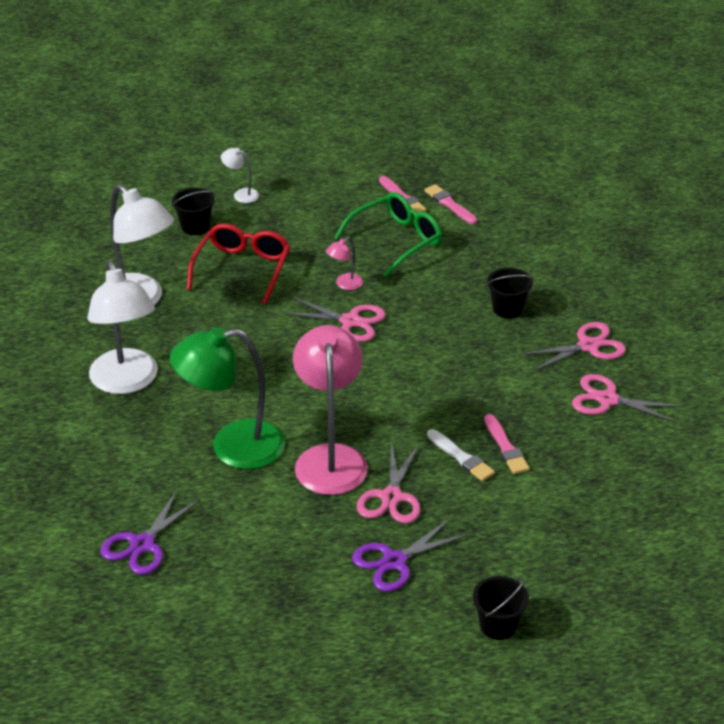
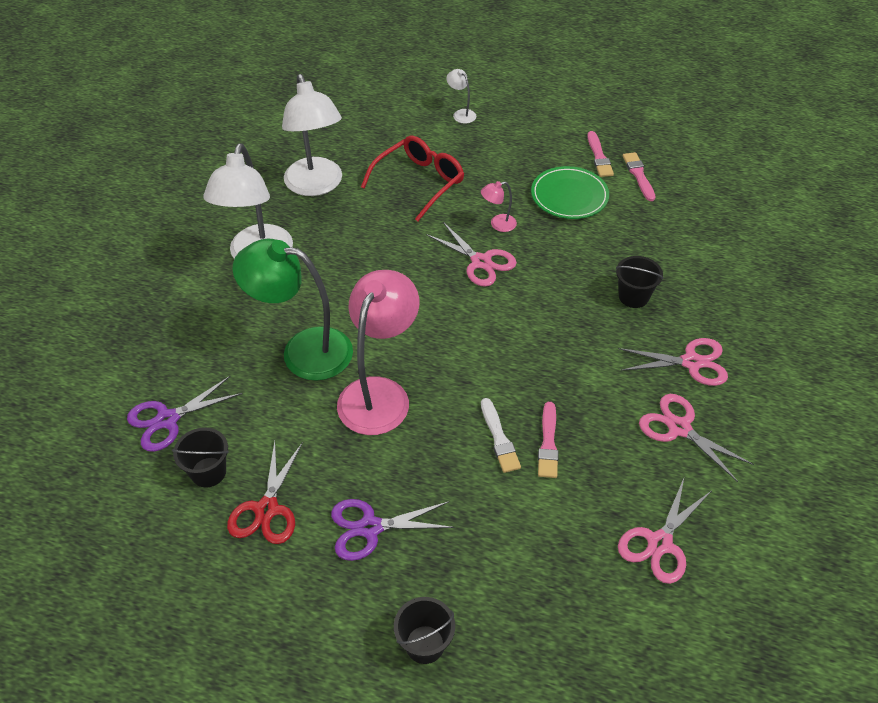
camera: 25 degrees right, 10 degrees up
black bucket [172,187,215,235] -> black bucket moved to [172,428,229,487]
green glasses [334,192,442,277] -> green plate [531,166,609,219]
pink scissors [357,441,421,524] -> pink scissors moved to [618,478,711,584]
none -> red scissors [227,441,303,544]

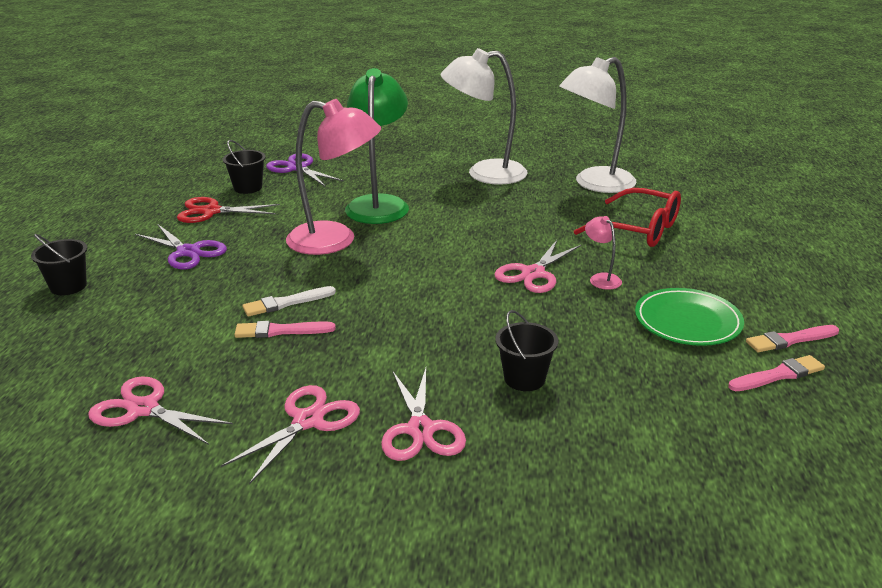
camera: 80 degrees right, 20 degrees down
purple scissors [331,499,455,561] -> purple scissors turned 150 degrees clockwise [135,224,227,269]
white lamp [446,69,476,124] -> none

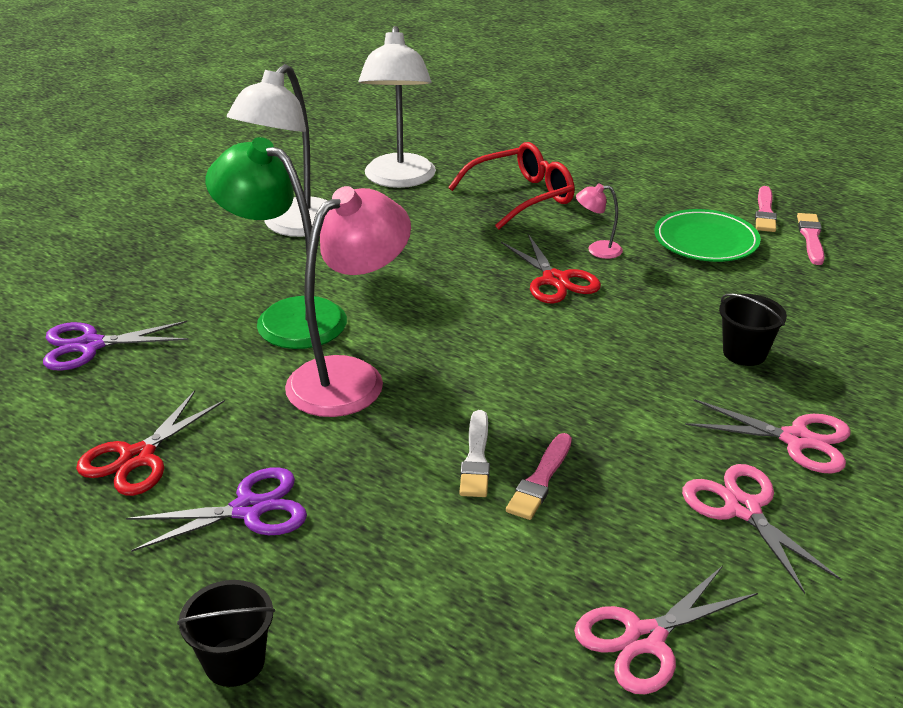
camera: 60 degrees left, 5 degrees up
black bucket [223,140,266,194] -> none
pink scissors [494,240,581,293] -> red scissors [501,234,601,303]

